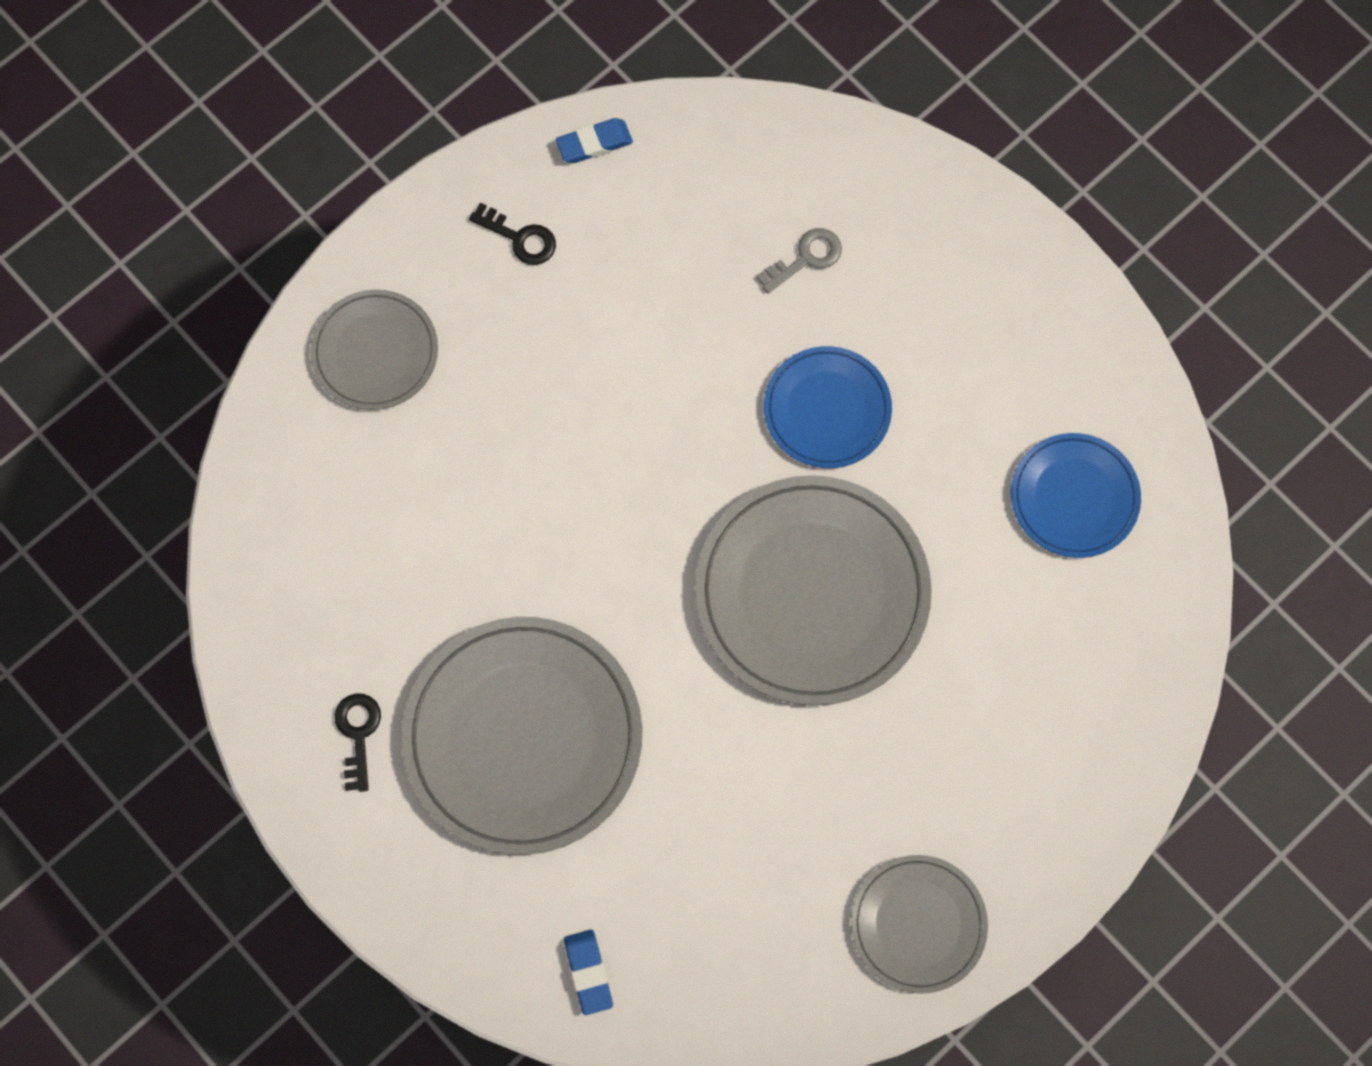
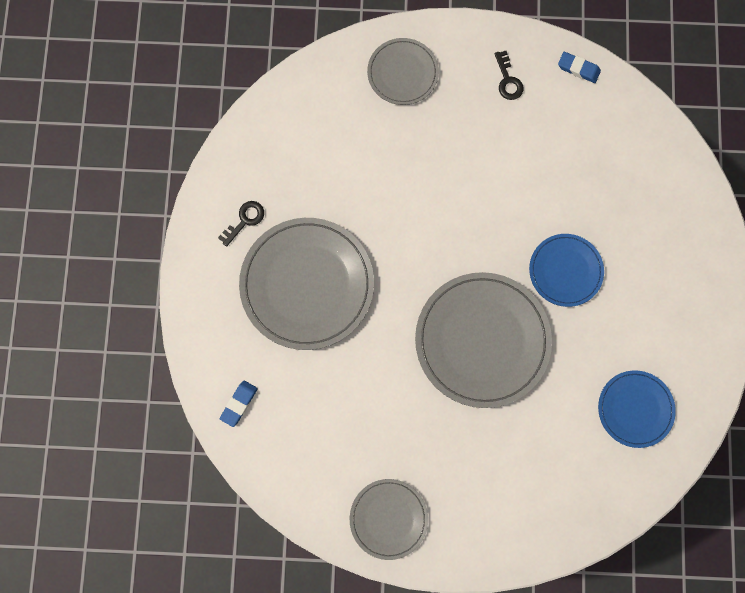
camera: 45 degrees right, 5 degrees up
grey key [756,228,842,294] -> none

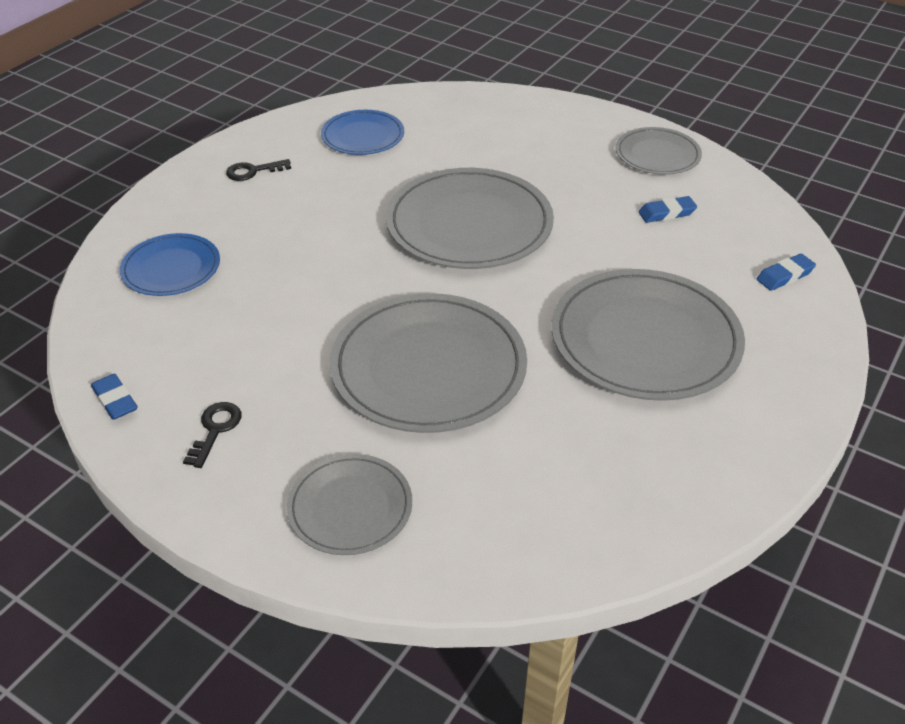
camera: 150 degrees left, 35 degrees down
black key [218,201,264,247] -> black key moved to [226,159,291,181]
blue plate [529,234,604,307] -> blue plate moved to [120,233,220,296]
none -> grey plate [330,293,527,433]
none -> blue eraser [639,196,697,223]

